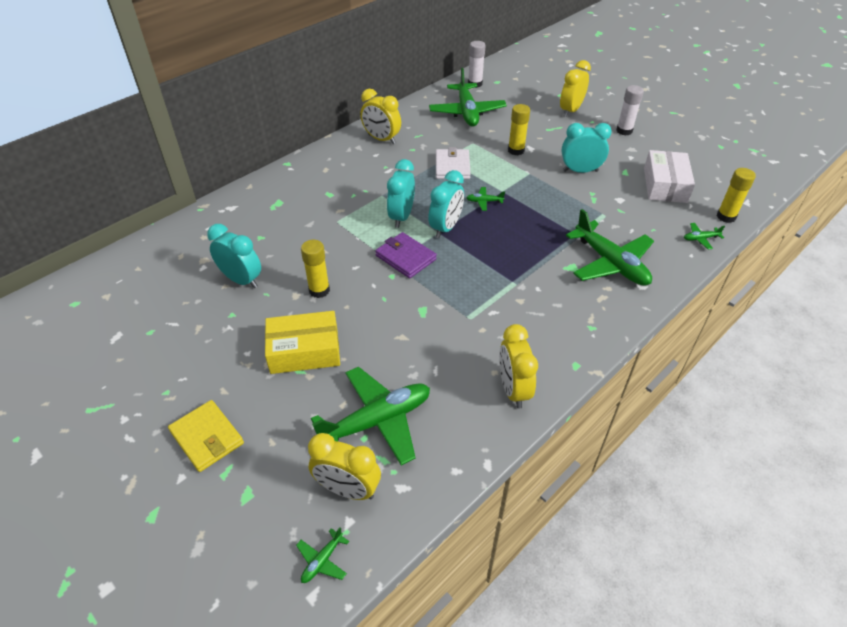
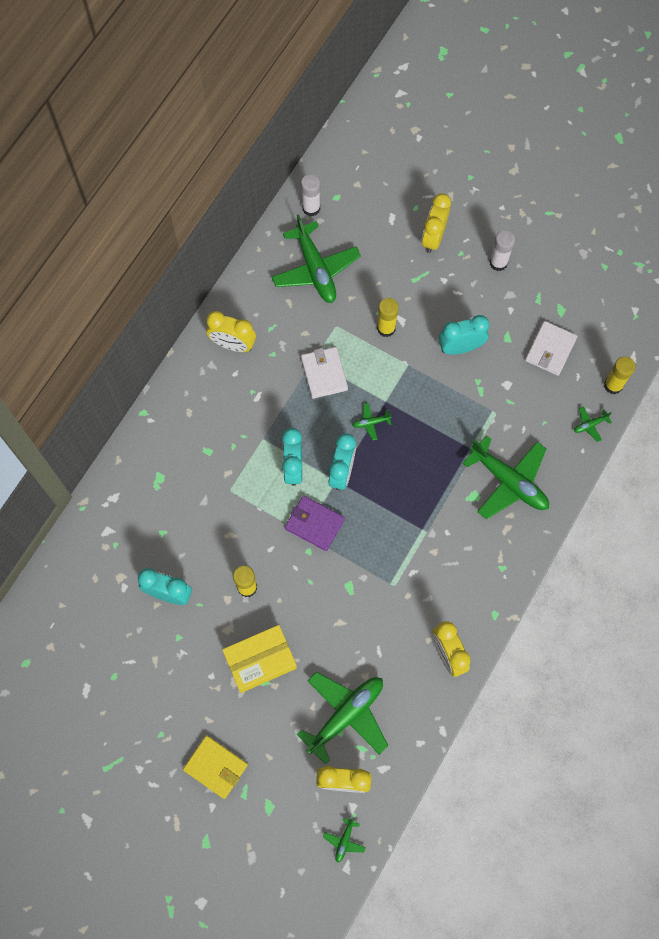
camera: 15 degrees left, 25 degrees up
white box [644,150,695,203] -> white wallet [525,321,577,376]

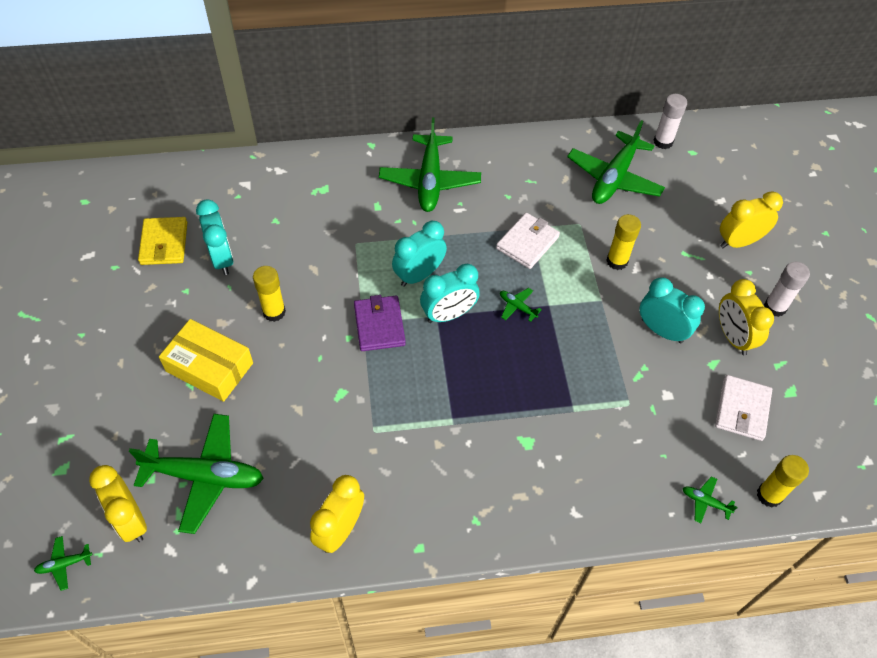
camera: 50 degrees right, 15 degrees down
yellow wallet [183,735,248,799] -> yellow wallet moved to [138,217,188,265]
yellow clock [206,311,256,352] -> yellow clock moved to [719,279,774,355]
green plane [462,436,549,519] -> green plane moved to [379,118,481,212]
white wallet [525,321,577,376] -> white wallet turned 60 degrees counterclockwise [715,375,772,441]

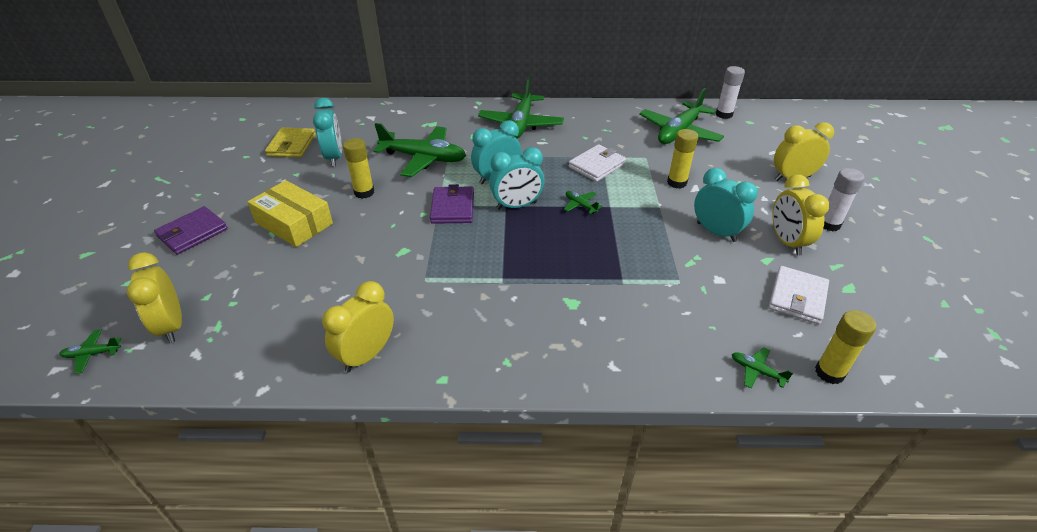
camera: 10 degrees right, 15 degrees down
green plane [129,414,264,534] -> green plane moved to [374,123,466,177]
none -> purple wallet [154,206,228,255]

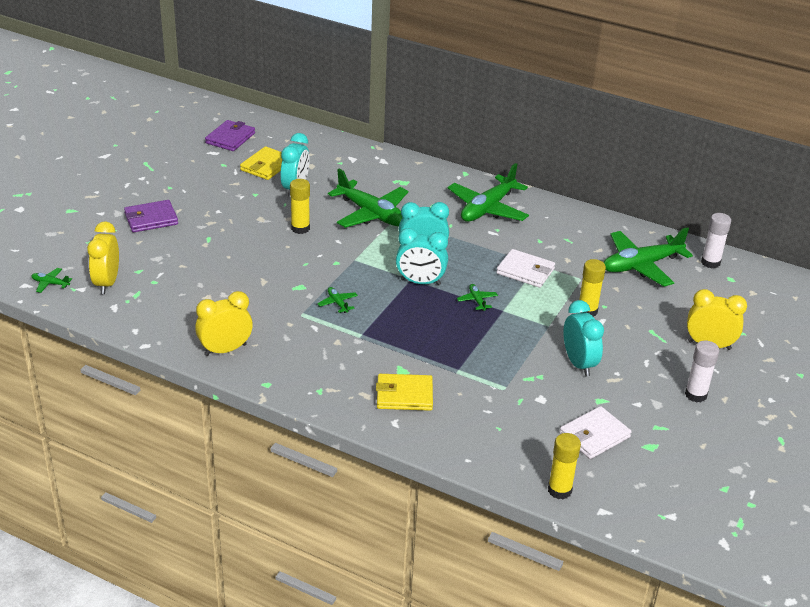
camera: 25 degrees right, 5 degrees down
yellow box [248,180,333,247] -> none
purple wallet [430,184,474,224] -> purple wallet moved to [205,120,255,151]
white wallet [569,144,626,182] -> white wallet turned 45 degrees clockwise [496,249,555,288]
green plane [732,347,793,388] -> green plane moved to [317,287,358,313]
yellow clock [773,174,829,255] -> none
none -> yellow wallet [376,374,433,411]

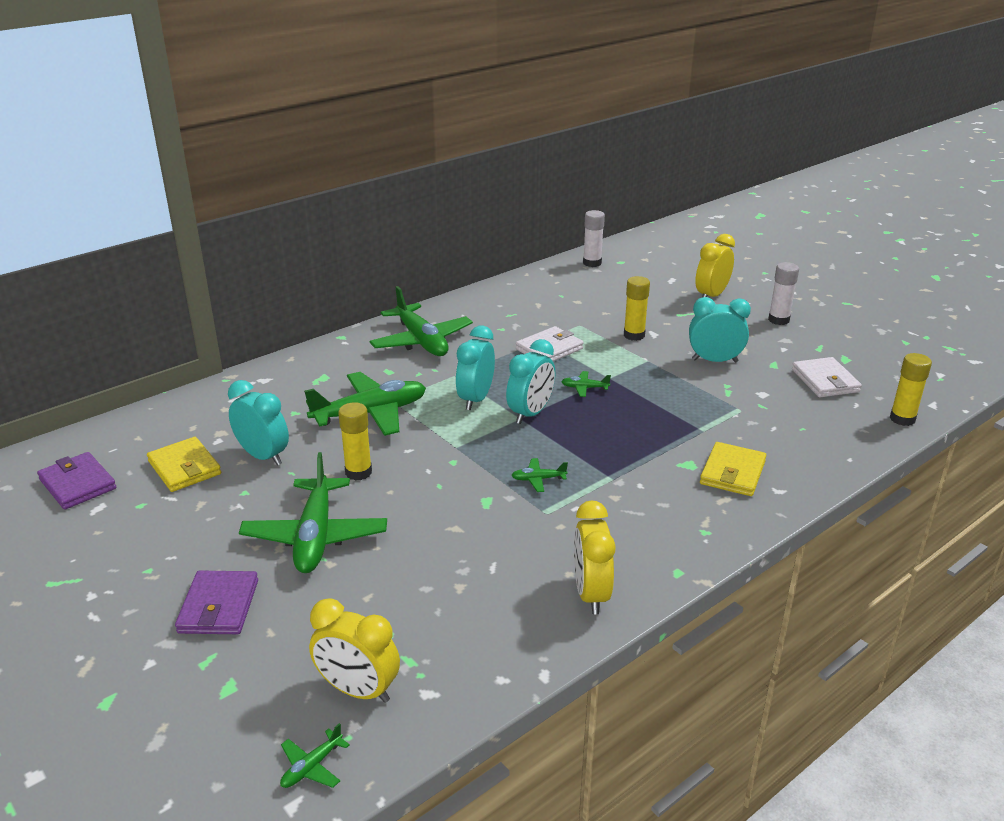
camera: 65 degrees left, 5 degrees down
green plane [604,227,693,287] -> green plane moved to [239,452,387,573]

